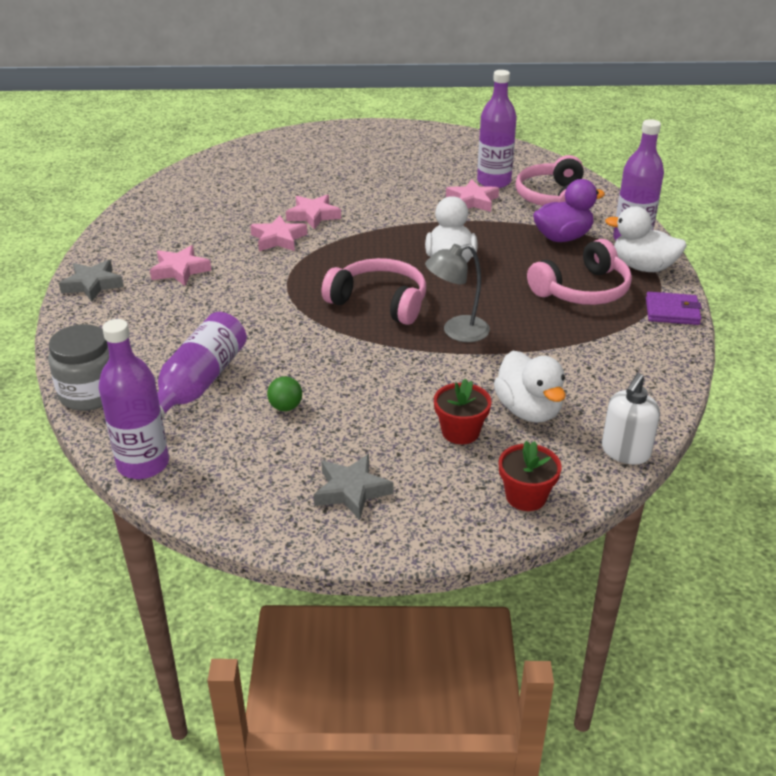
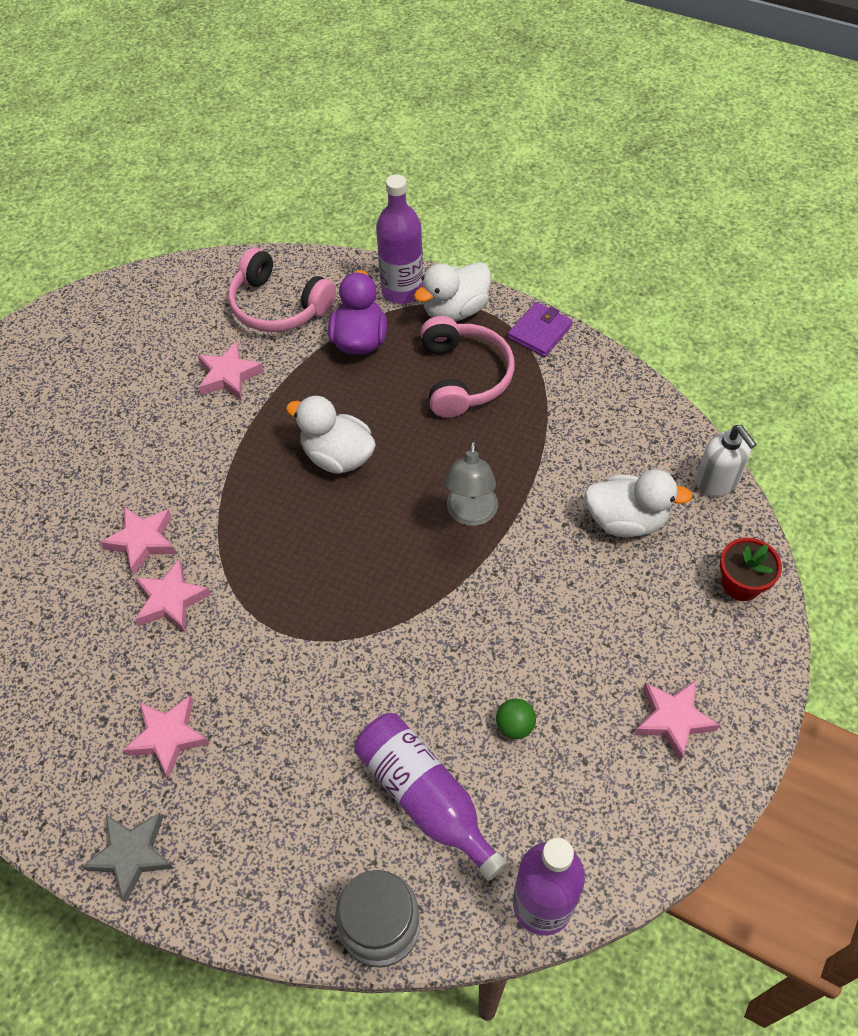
camera: 60 degrees left, 20 degrees up
grey star [314,454,394,520] -> pink star [634,680,720,762]
pink headphones [321,258,426,325] -> none
red flower pot [434,378,492,444] -> none
purple bottle [477,70,517,188] -> none

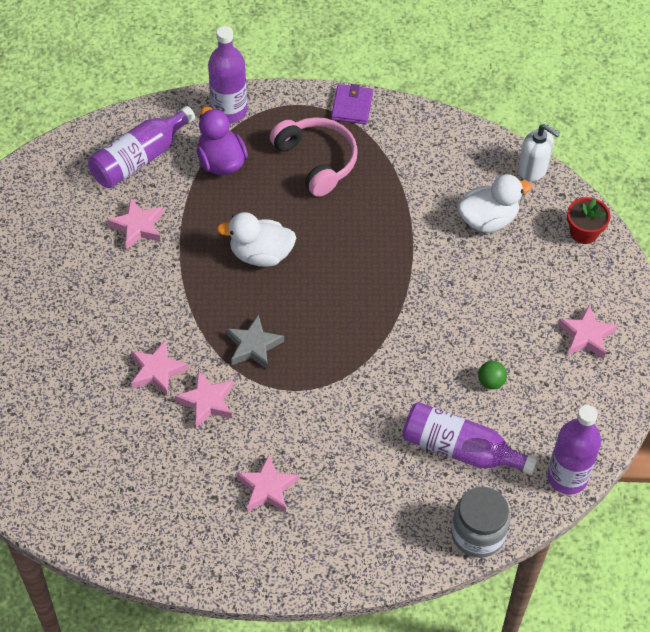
camera: 30 degrees left, 0 degrees up
grey star [82,813,174,903] -> grey star moved to [226,315,284,370]
pink headphones [228,248,336,332] -> purple bottle [88,106,195,188]
white duck [414,262,491,321] -> none
grey lamp [444,441,498,526] -> none

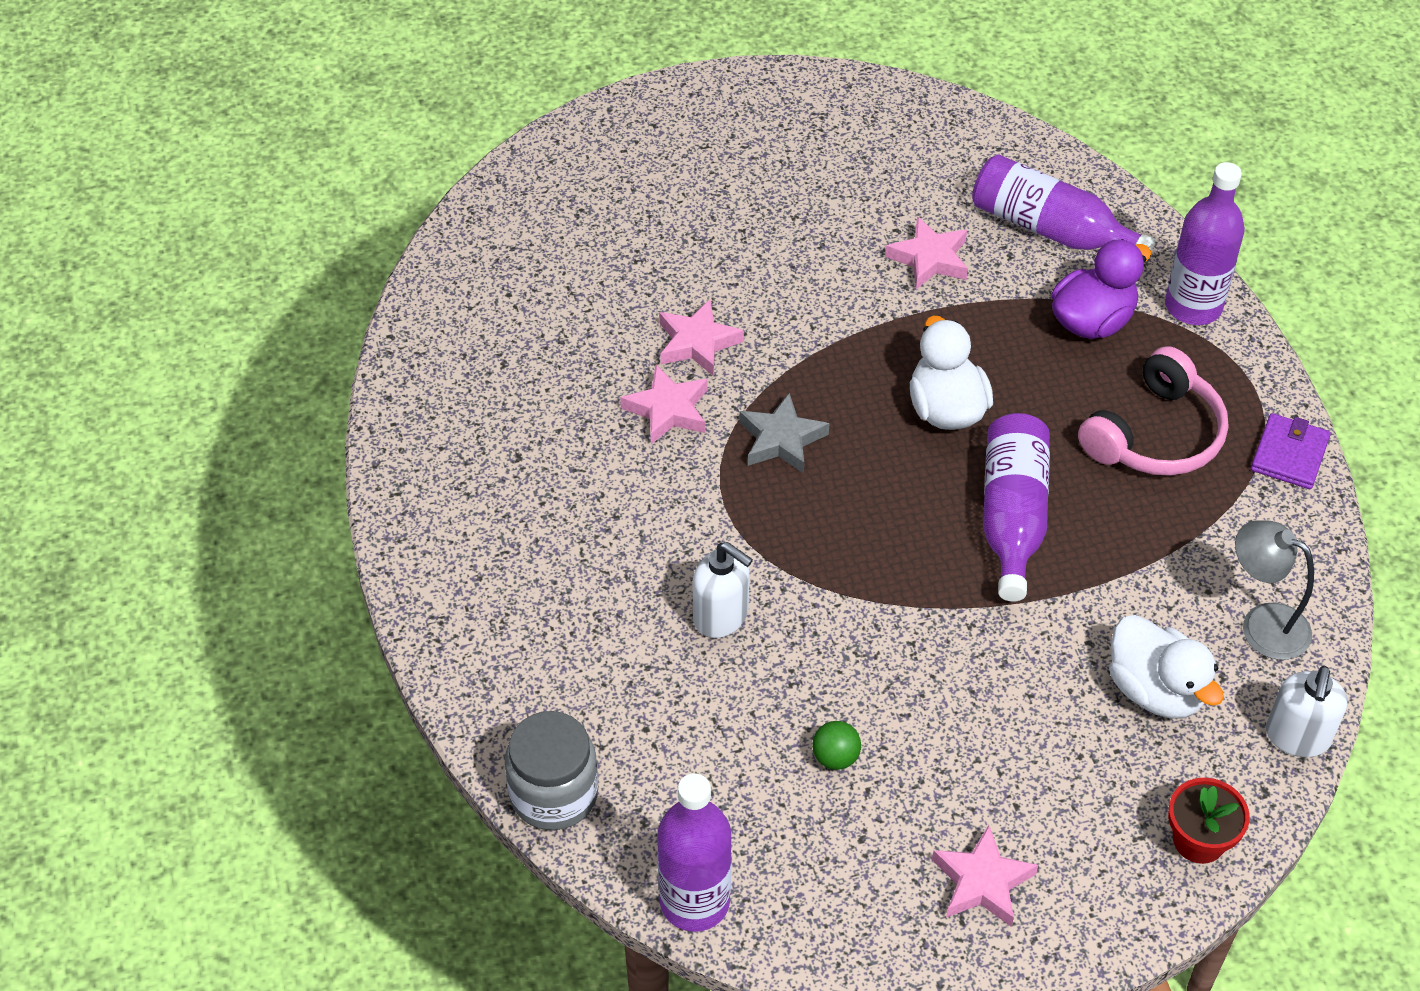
camera: 75 degrees right, 5 degrees down
pink star [237,454,299,513] -> none
purple wallet [331,84,373,124] -> purple wallet turned 60 degrees counterclockwise [1251,413,1331,489]
purple bottle [402,402,537,475] -> purple bottle moved to [983,413,1050,602]
none -> white soap dispenser [693,542,753,638]
none -> grey lamp [1235,521,1314,660]

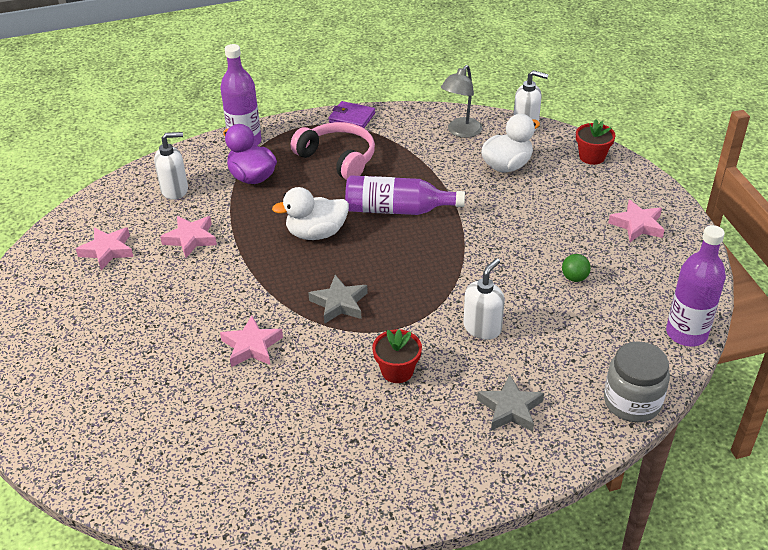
camera: 90 degrees left, 10 degrees down
pink star [620,365,708,444] -> pink star moved to [76,227,133,270]
purple bottle [972,154,1155,252] -> white soap dispenser [154,132,188,200]
none -> red flower pot [372,329,422,383]
none -> grey star [477,375,544,432]

